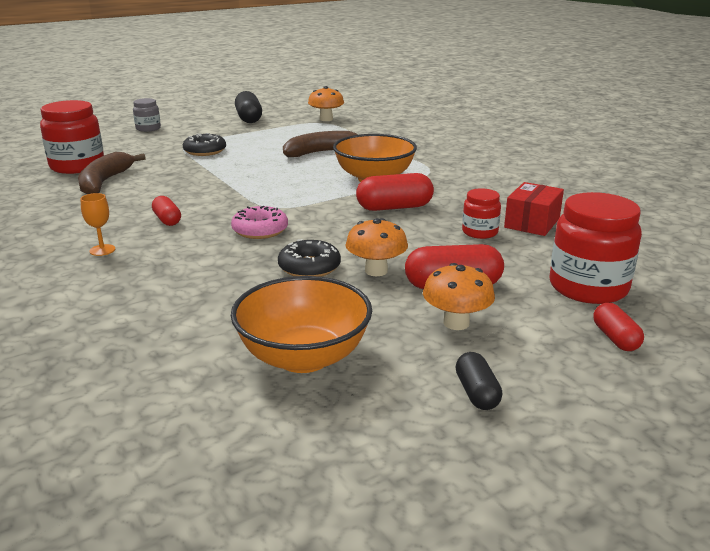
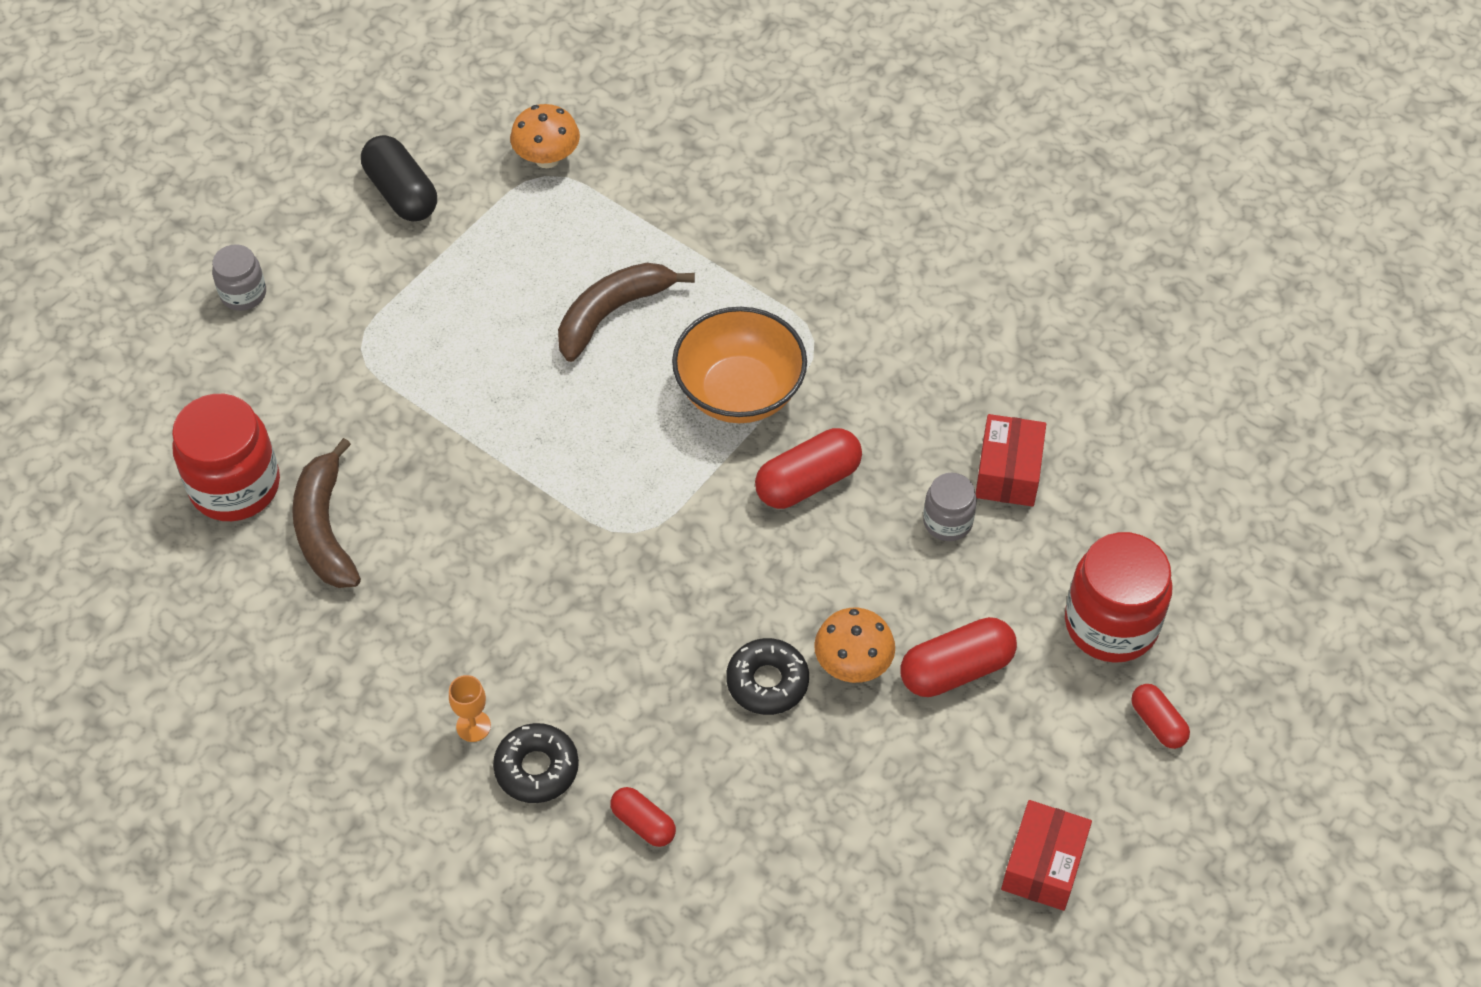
camera: 20 degrees left, 30 degrees up
red capsule [152,196,181,226] -> red capsule moved to [610,787,676,847]
black donut [183,133,226,156] -> black donut moved to [493,723,579,803]
pink donut [231,206,288,239] -> none
orange bowl [231,276,372,373] -> none
orange mushroom [423,263,495,330] -> none
black capsule [455,352,502,410] -> red box [1001,800,1092,911]
red jar [462,188,501,239] -> grey jar [923,473,977,541]

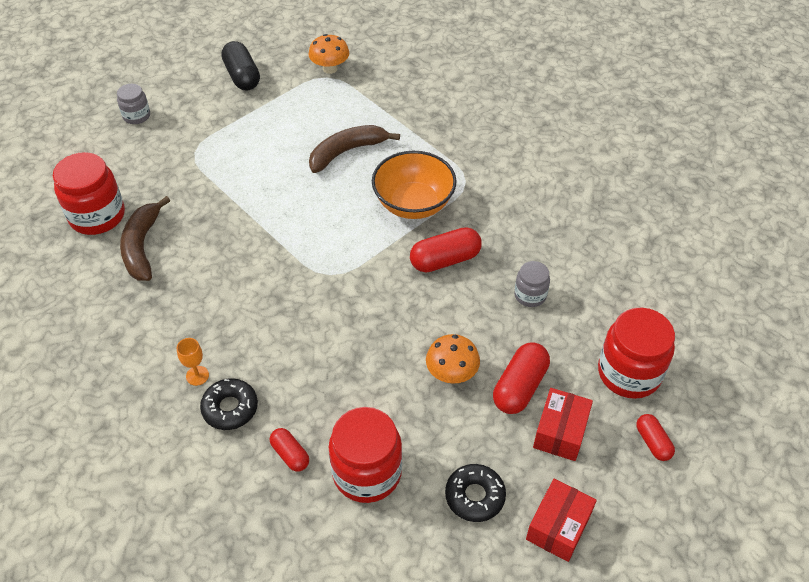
camera: 10 degrees right, 5 degrees down
black donut [726,638,809,715] -> black donut moved to [445,464,506,522]
red capsule [901,617,1017,697] -> red capsule turned 45 degrees counterclockwise [493,342,550,414]
red box [976,414,1046,507] -> red box moved to [533,388,593,461]
none -> red jar [329,407,402,503]

